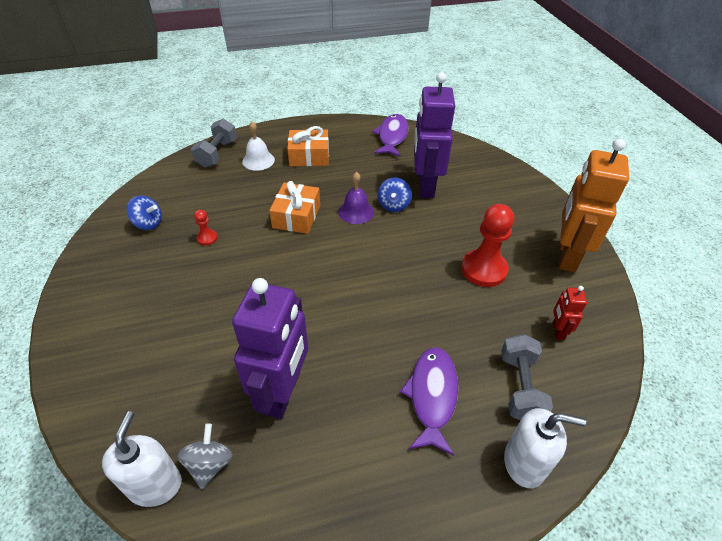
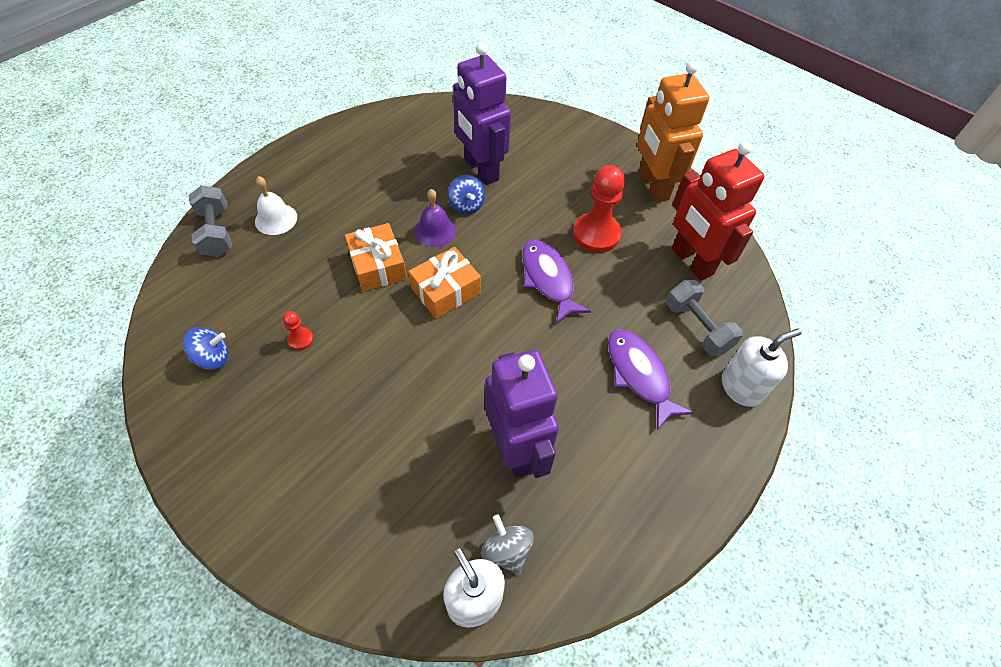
camera: 35 degrees left, 10 degrees up
orange gift [287,126,329,166] -> orange gift moved to [408,247,481,319]
purple fish [372,114,409,157] -> purple fish moved to [522,240,591,324]
red robot [553,286,587,340] -> red robot [672,141,765,281], size x2.24

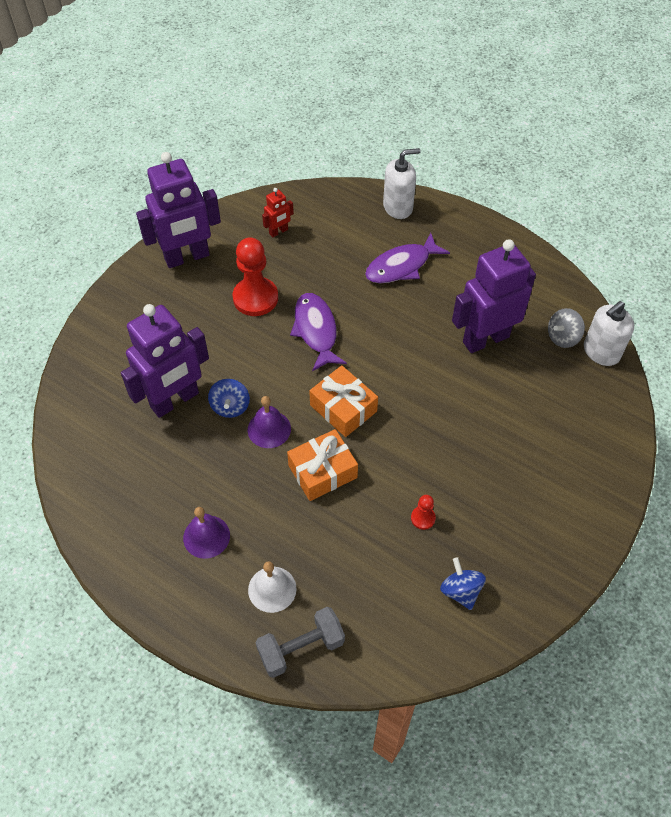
camera: 95 degrees left, 0 degrees up
blue spinning top [447,175,485,215] -> blue spinning top turned 120 degrees clockwise [208,379,250,418]
purple fish [522,240,591,324] -> purple fish turned 105 degrees clockwise [290,293,347,371]
orange robot [637,61,709,202] -> purple robot [136,152,221,268]
grey dumbbell [666,280,743,356] -> none
red robot [672,141,765,281] -> red robot [262,188,294,237], size x0.45
white soap dispenser [722,328,802,407] -> white soap dispenser turned 105 degrees clockwise [383,148,421,219]
none -> purple bell [183,507,230,559]

